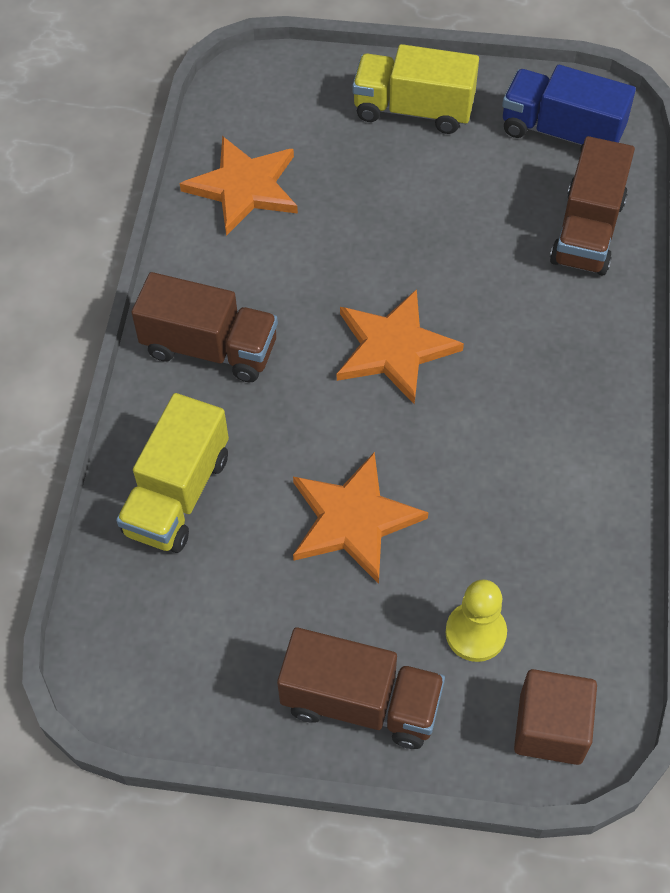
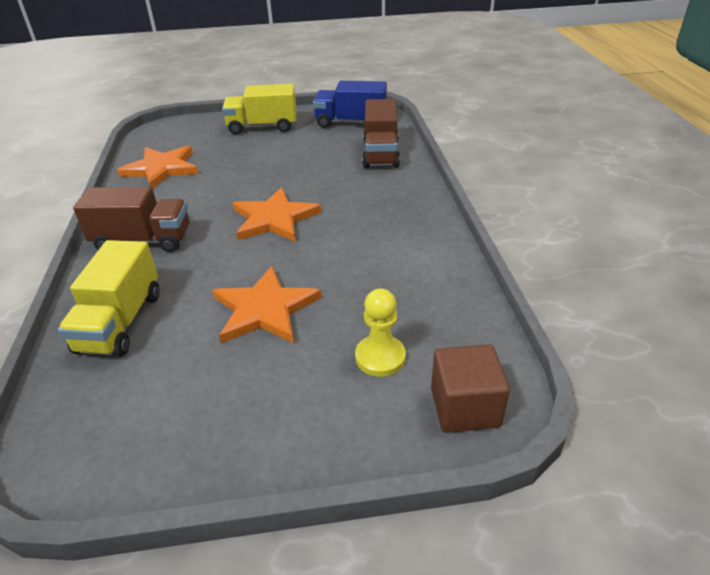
camera: 15 degrees left, 20 degrees down
brown truck [277,627,445,749] -> none

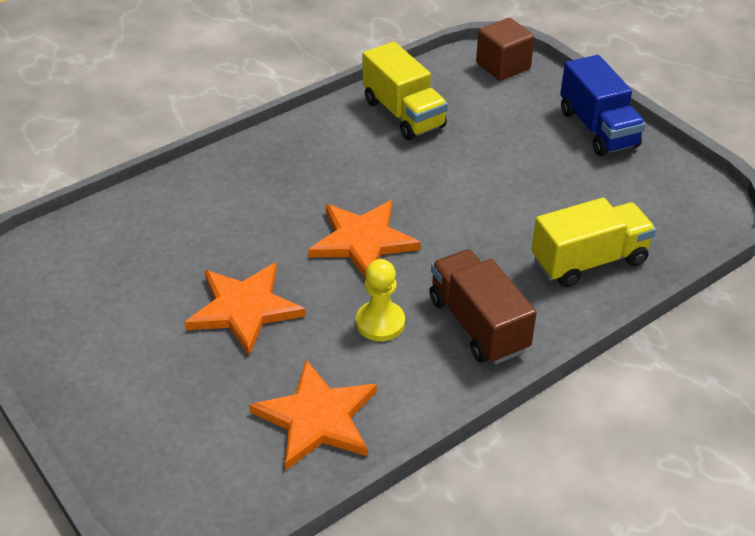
camera: 120 degrees left, 5 degrees up
orange star [212,266,322,343] -> orange star moved to [184,263,306,355]
yellow truck [222,84,297,135] -> yellow truck moved to [362,42,448,140]
blue truck [313,81,387,128] -> blue truck moved to [560,55,646,156]
yellow pawn [355,288,406,377] -> yellow pawn moved to [356,259,405,341]
brown truck [362,99,400,168] -> none

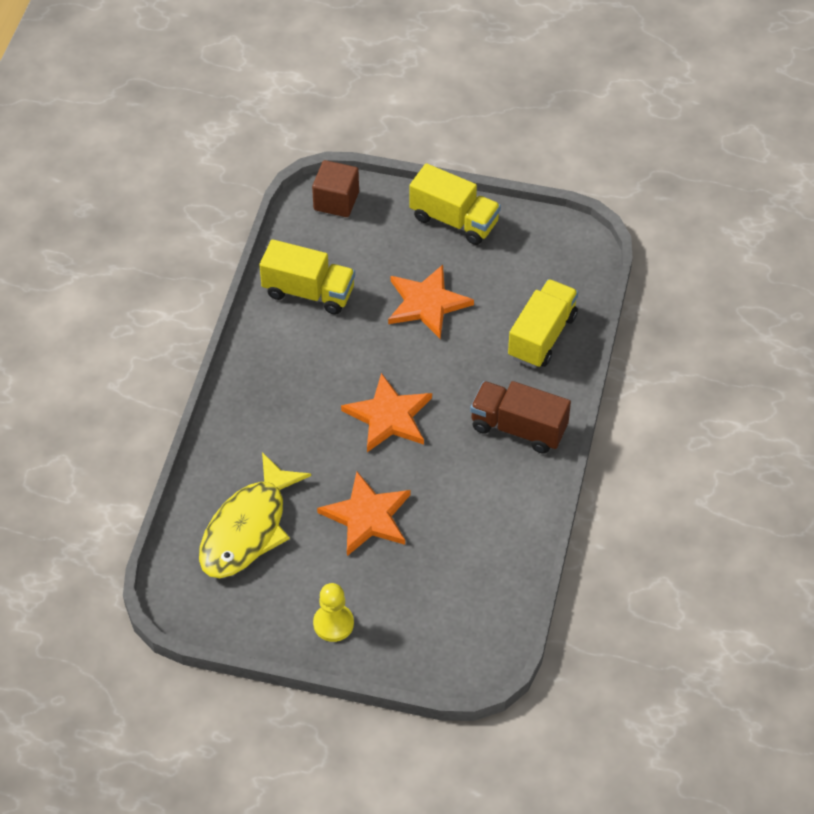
camera: 40 degrees left, 10 degrees up
orange star [249,360,377,470] -> orange star moved to [388,265,474,339]
yellow pawn [356,259,405,341] -> yellow pawn moved to [313,583,354,642]
blue truck [560,55,646,156] -> yellow truck [409,163,501,245]
none -> yellow fish [199,452,311,578]

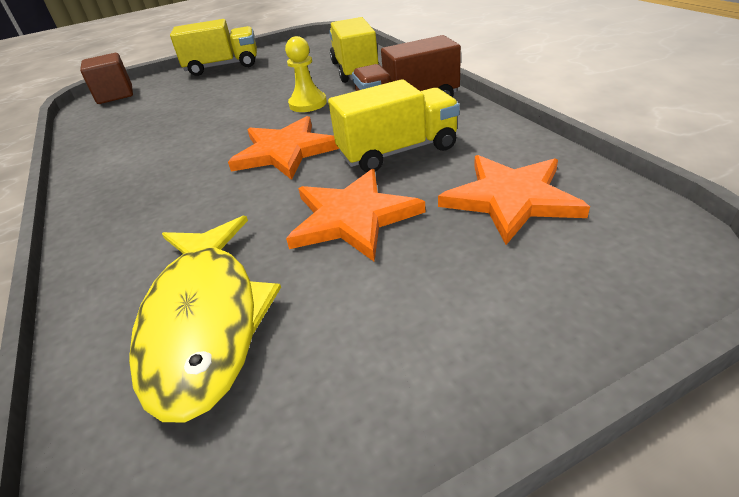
camera: 35 degrees left, 15 degrees down
yellow truck [260,239,355,315] -> yellow truck moved to [328,79,460,172]
yellow pawn [313,583,354,642] -> yellow pawn moved to [285,36,327,112]
orange star [388,265,474,339] -> orange star moved to [438,155,590,245]

